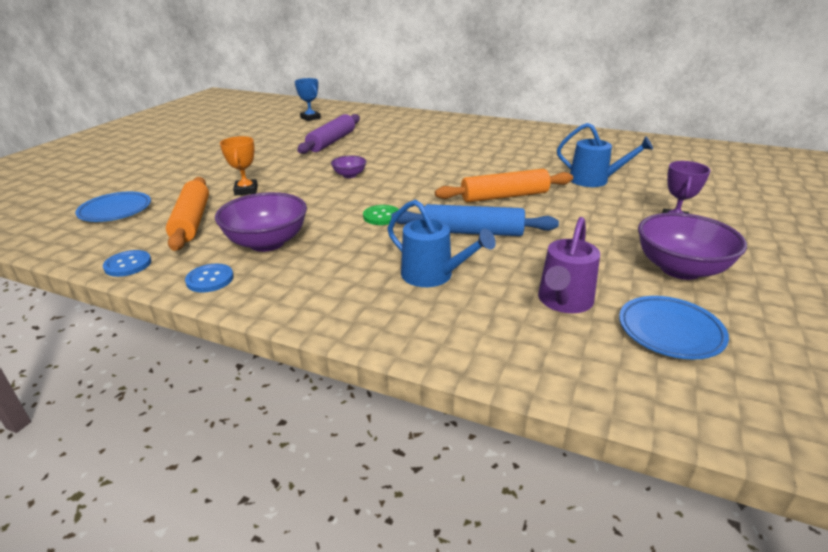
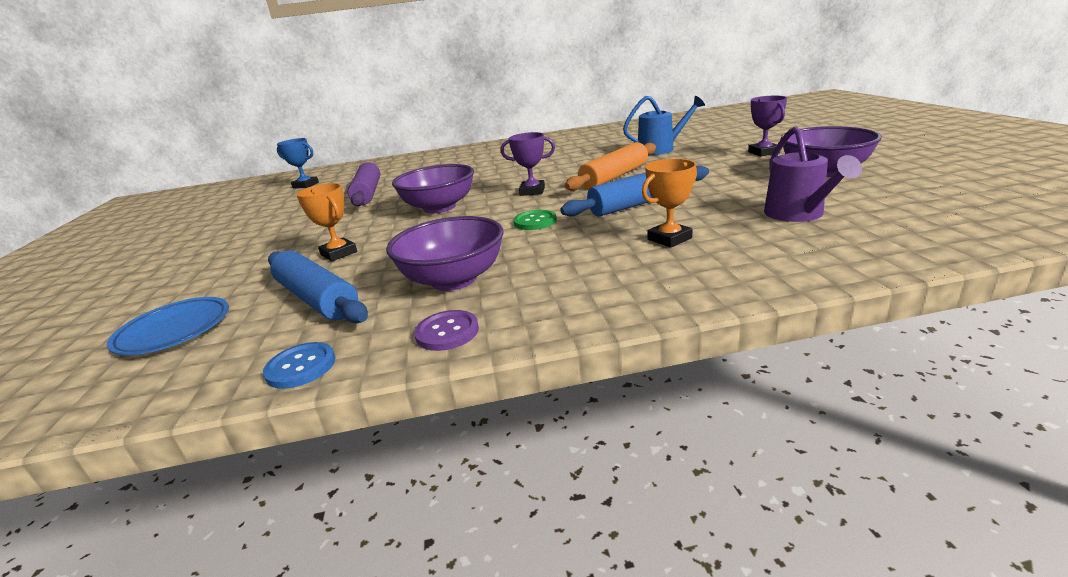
camera: 30 degrees left, 5 degrees down
orange rolling pin [166,177,209,251] -> blue rolling pin [268,251,368,323]
blue button [185,264,234,293] -> purple button [414,310,479,351]
purple bowl [331,155,366,178] -> purple bowl [392,164,474,214], size x1.94
blue watering can [387,200,496,287] -> orange trophy [642,159,697,248]
blue plate [619,296,729,360] -> none
none -> purple trophy [500,132,555,196]

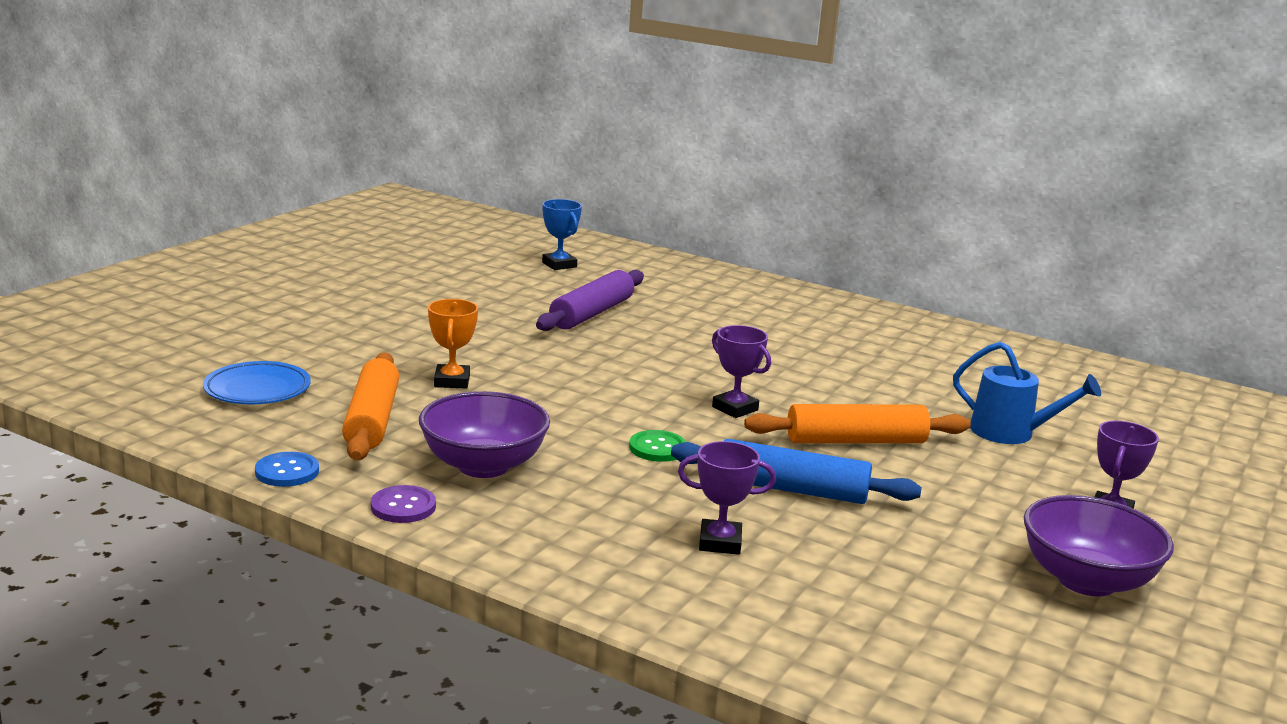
camera: 35 degrees right, 5 degrees down
blue rolling pin [268,251,368,323] -> orange rolling pin [342,352,399,460]
purple bowl [392,164,474,214] -> none
orange trophy [642,159,697,248] -> purple trophy [678,441,776,555]
purple watering can [764,126,862,222] -> none

